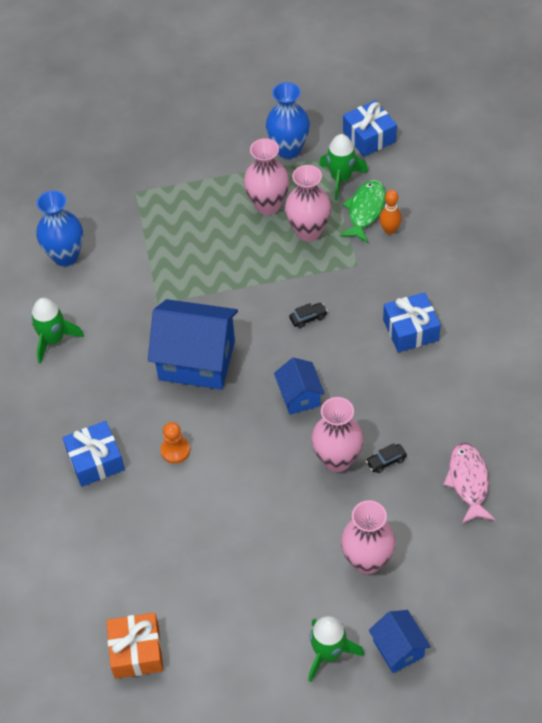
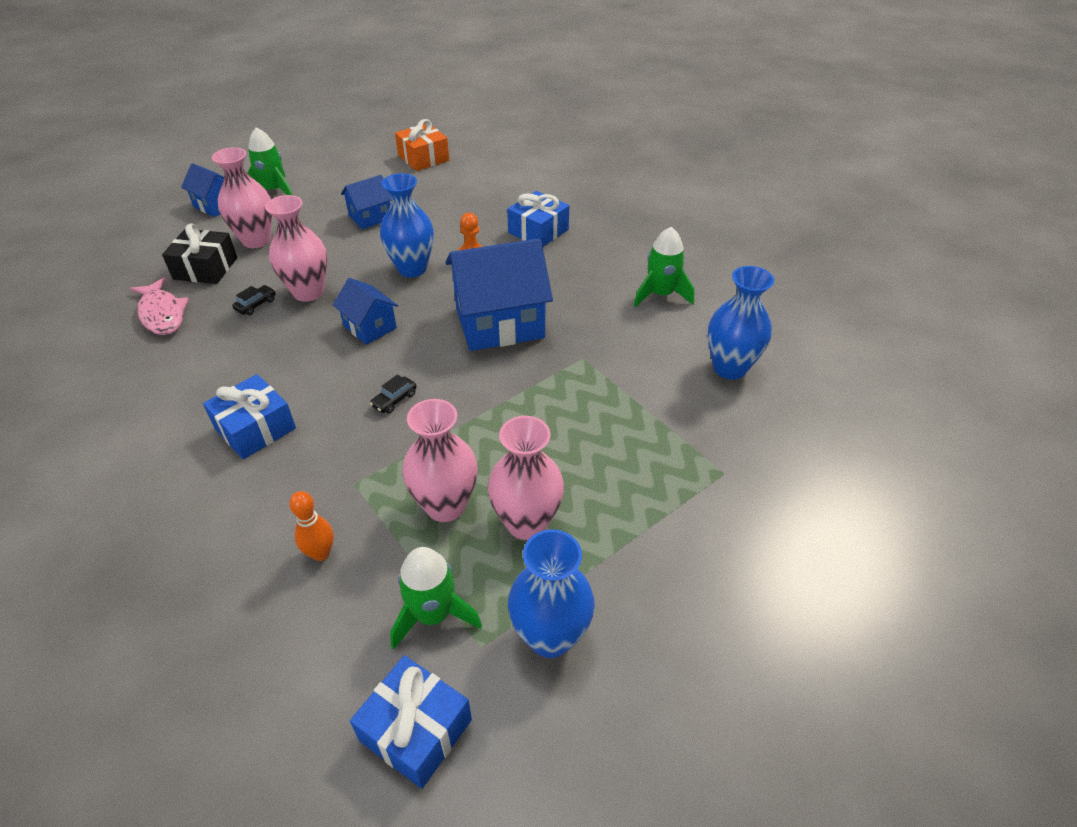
camera: 150 degrees right, 10 degrees down
green fish [340,180,386,243] -> none
none -> black gift [162,223,237,284]
none -> blue house [341,175,392,229]
none -> blue vase [380,173,434,278]

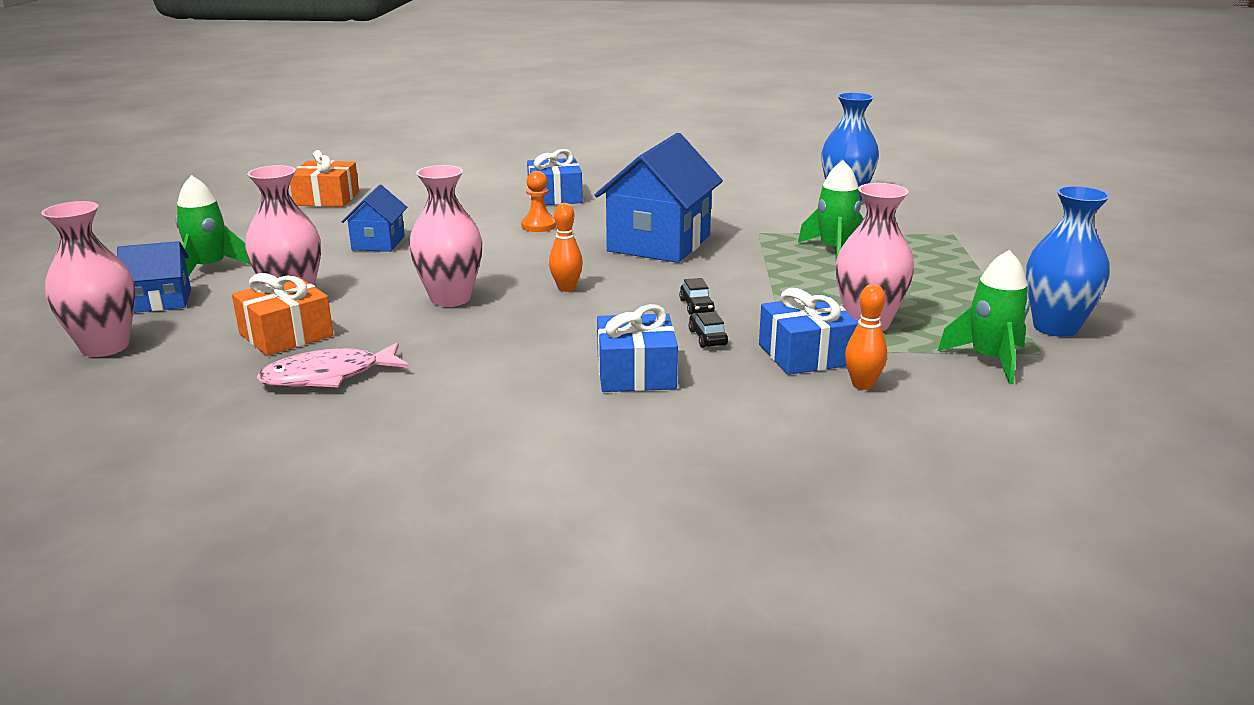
camera: 50 degrees left, 20 degrees down
pink fish [130,277,189,335] -> pink fish turned 150 degrees clockwise [256,342,409,387]
black gift [162,223,237,284] -> orange gift [232,273,334,356]
black car [232,285,275,315] -> black car moved to [689,312,728,348]
blue house [333,278,398,345] -> orange bowling pin [549,203,583,292]
blue gift [350,655,472,789] -> blue gift moved to [759,288,858,375]
blue vase [380,173,434,278] -> none
pink vase [488,416,564,540] -> pink vase moved to [41,201,135,357]
green rocket [634,227,695,307] -> green rocket moved to [798,160,863,260]

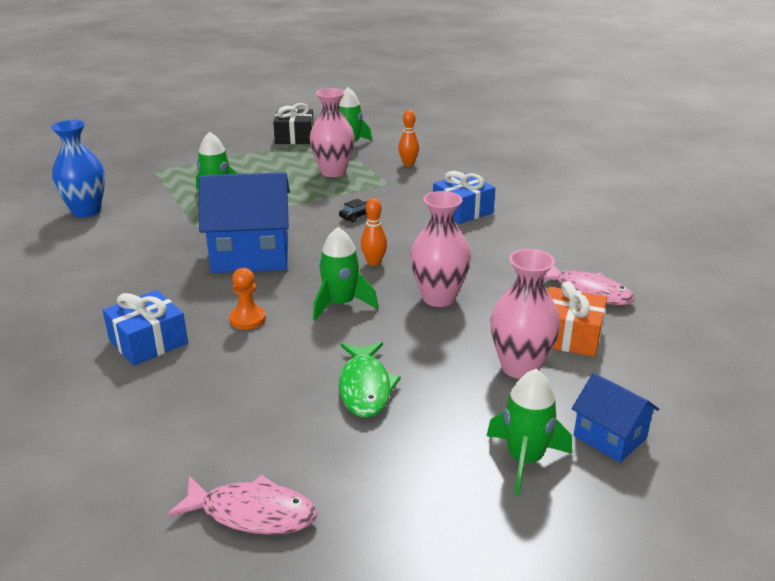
camera: 120 degrees left, 5 degrees up
pink vase [41,201,135,357] -> none
orange gift [290,150,359,207] -> pink fish [166,475,317,535]
blue house [342,185,407,252] -> green fish [339,342,401,418]
black car [689,312,728,348] -> none
blue gift [759,288,858,375] -> none
blue vase [1026,186,1110,337] -> black gift [273,103,314,144]
none -> green rocket [313,227,378,321]

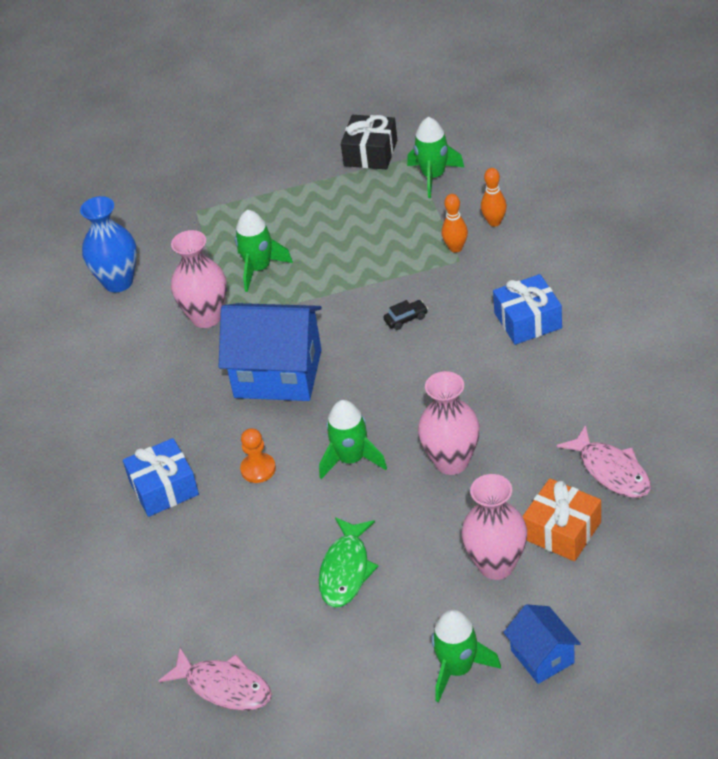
camera: 20 degrees right, 15 degrees up
pink vase [310,88,355,177] -> pink vase moved to [171,230,227,328]
orange bowling pin [361,198,387,266] -> orange bowling pin moved to [442,194,468,253]

